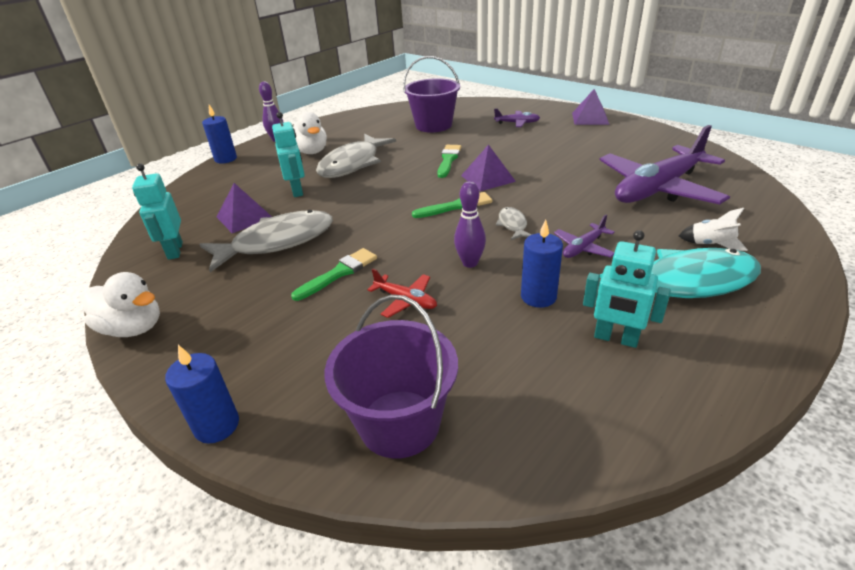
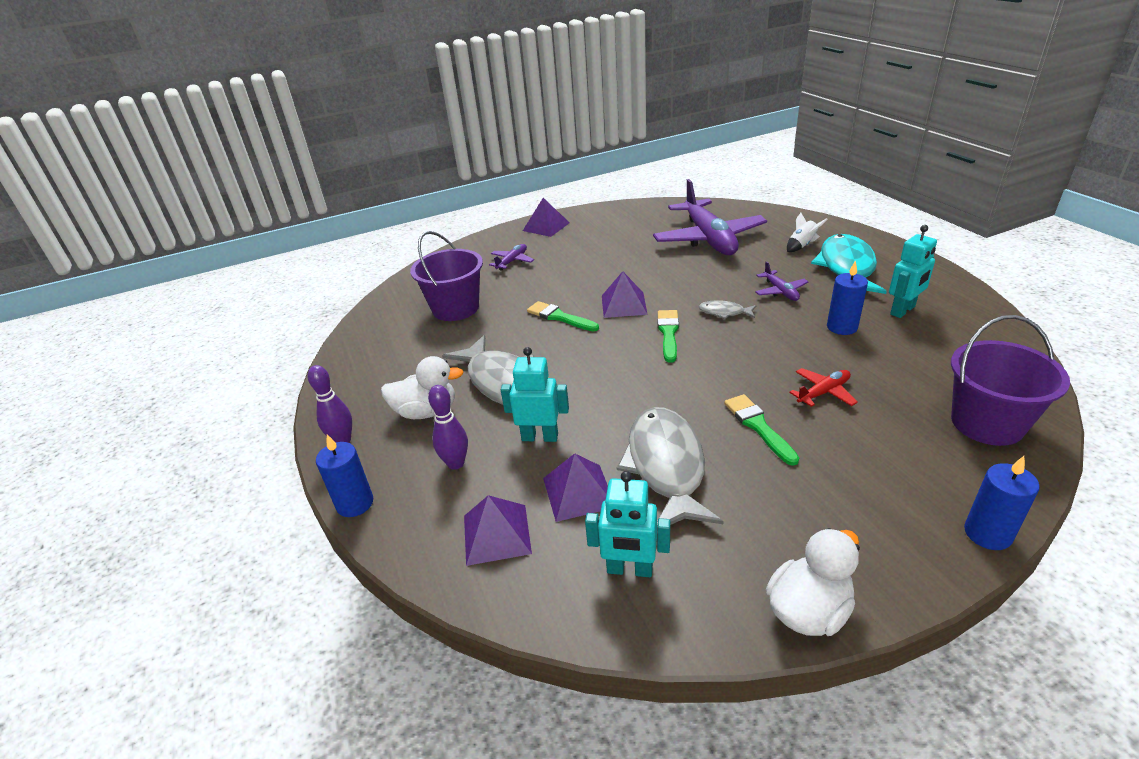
camera: 65 degrees left, 0 degrees up
purple bowling pin [454,181,486,268] -> purple bowling pin moved to [428,385,468,470]
none -> purple pyramid [464,495,532,566]

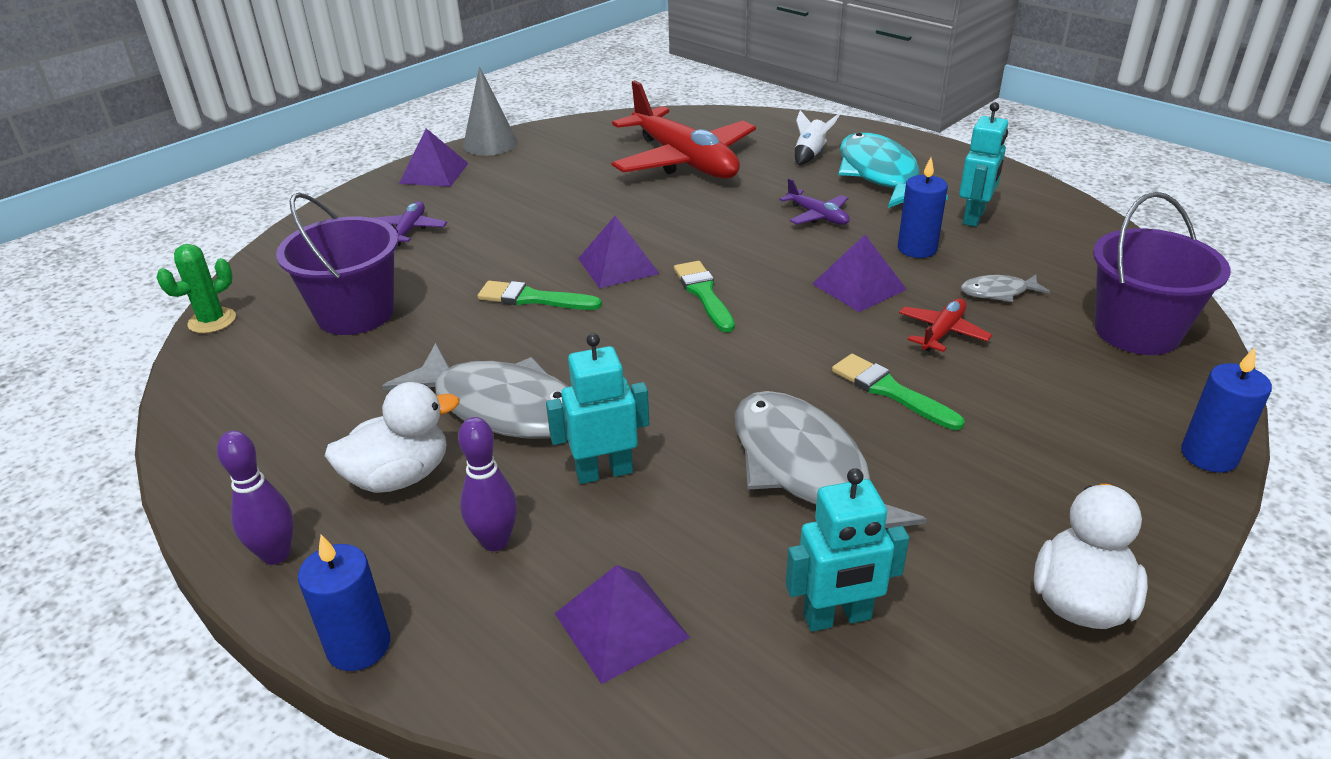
camera: 25 degrees left, 0 degrees up
purple pyramid [543,453,608,522] -> purple pyramid moved to [812,235,907,312]
purple plane [653,179,767,255] -> red plane [612,80,756,179]
grey fish [698,300,757,319] -> grey fish moved to [961,274,1050,302]
none -> green cactus [156,244,236,333]
none -> grey cone [463,66,518,156]

